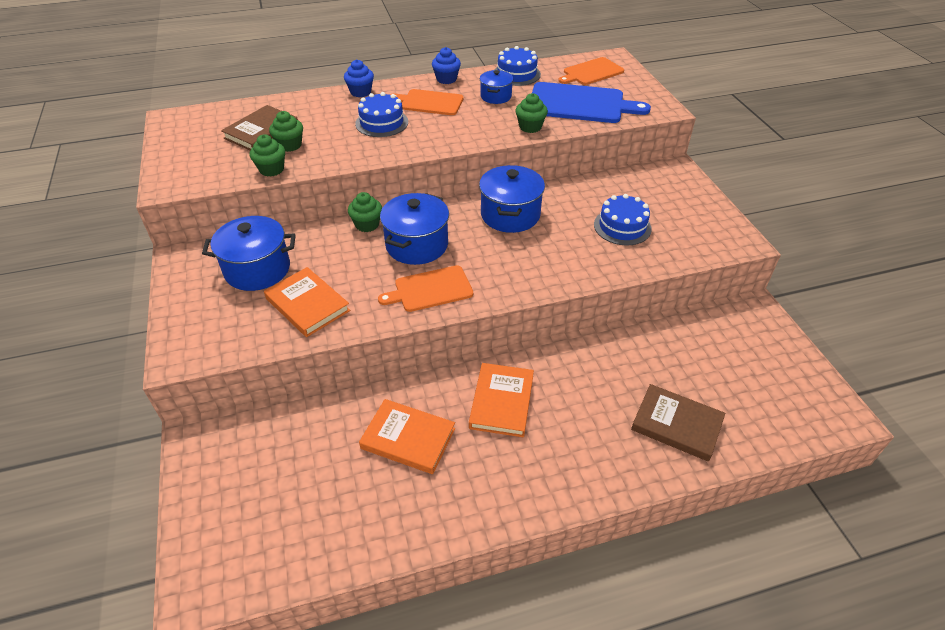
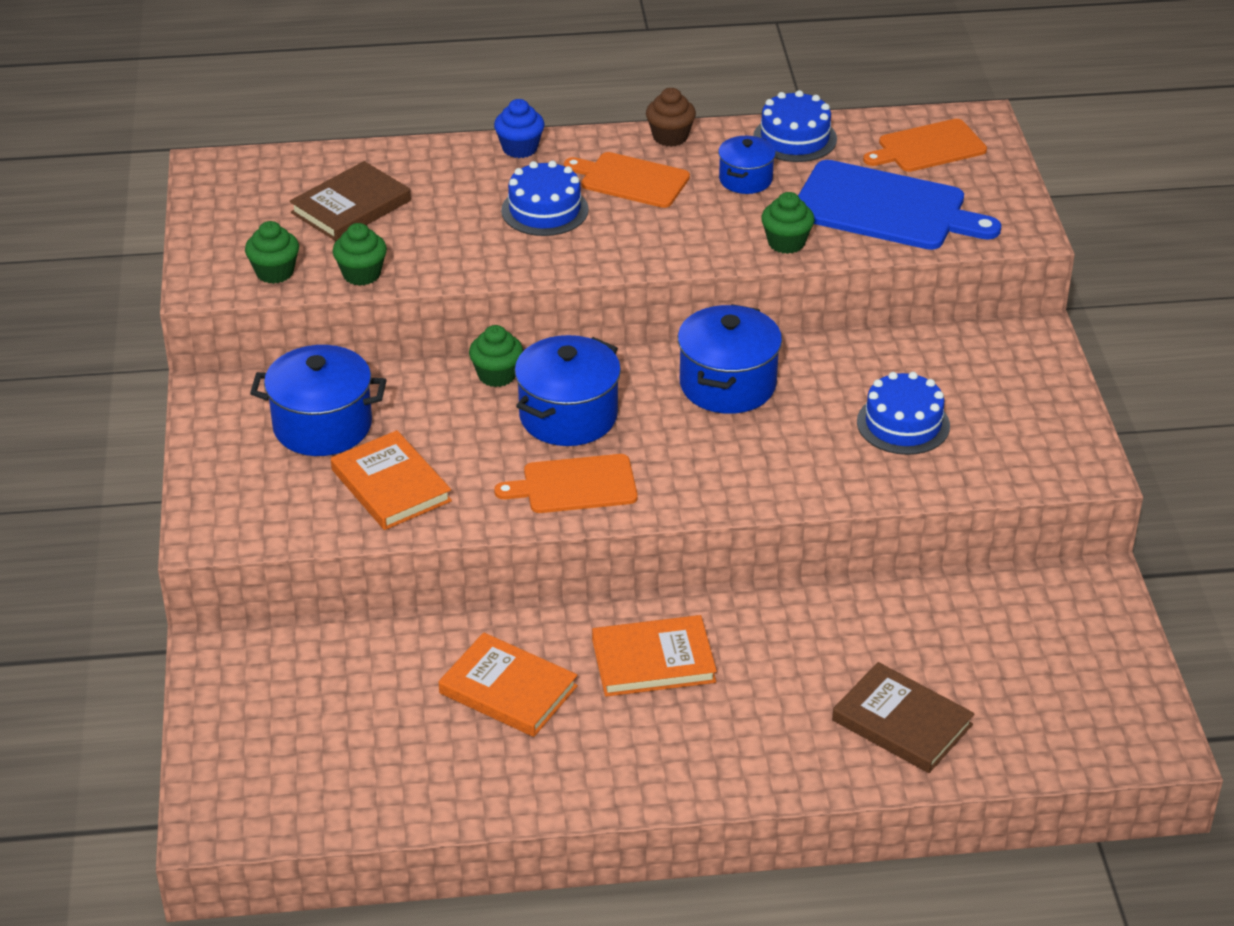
camera: 10 degrees right, 5 degrees down
green cupcake [269,111,303,152] -> green cupcake moved to [245,221,299,284]
blue cupcake [432,47,461,84] -> brown cupcake [646,88,696,147]
orange book [469,363,534,437] -> orange book turned 60 degrees clockwise [592,615,717,697]

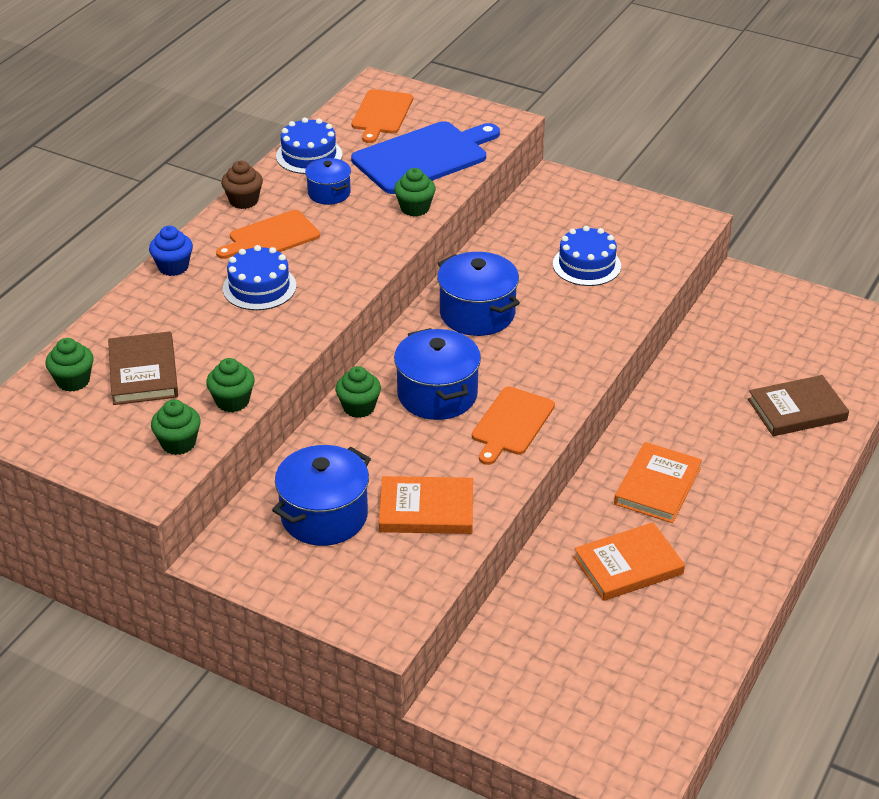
camera: 55 degrees left, 0 degrees up
none -> green cupcake [46,338,93,392]

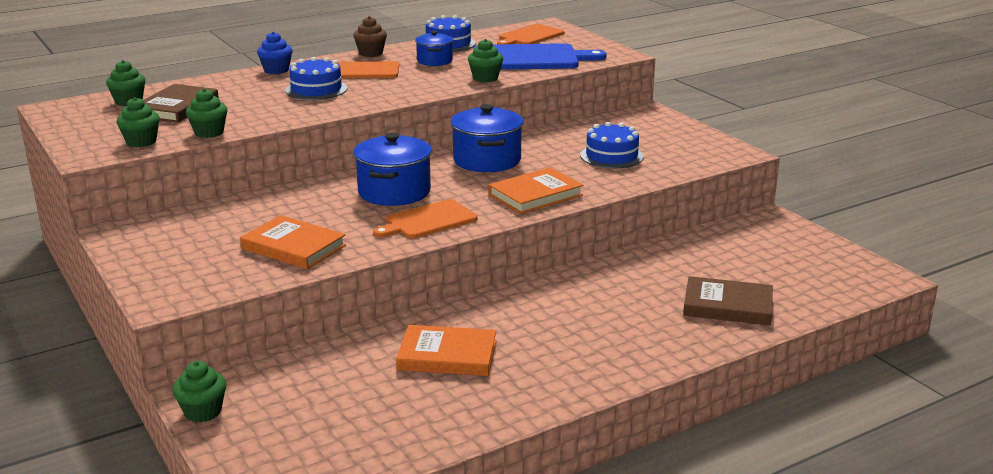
camera: 30 degrees right, 15 degrees down
blue pot [272,445,371,546] -> none
green cupcake [336,366,381,418] -> green cupcake moved to [173,361,226,422]
orange book [614,442,702,523] -> orange book moved to [489,167,583,214]

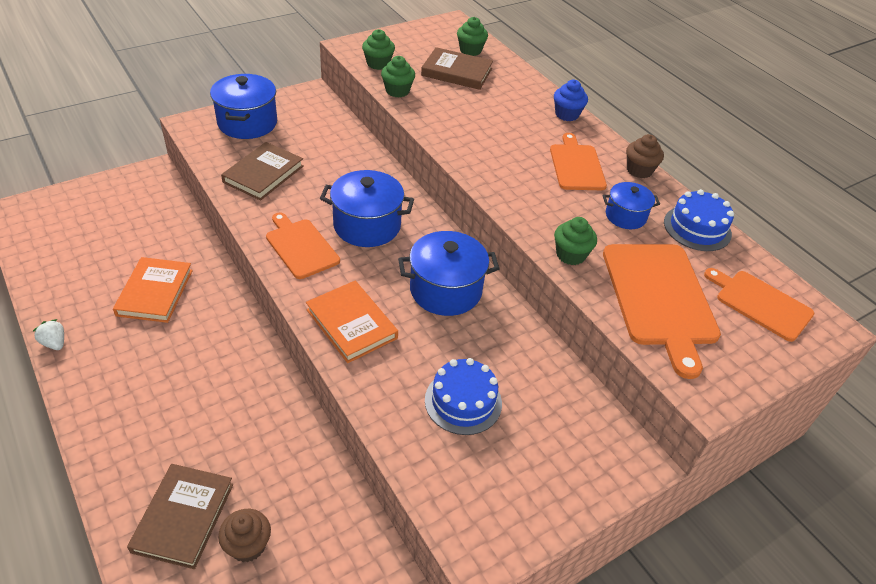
camera: 85 degrees right, 20 degrees up
green cupcake [173,361,226,422] -> none
orange book [240,215,346,269] -> brown book [221,142,304,201]
blue cake [285,57,347,100] -> none
blue cutting board [473,43,607,70] -> orange cutting board [603,244,721,379]
none -> white strawberry [33,319,64,350]
none -> blue pot [210,74,277,139]
none -> brown cupcake [218,509,271,562]

